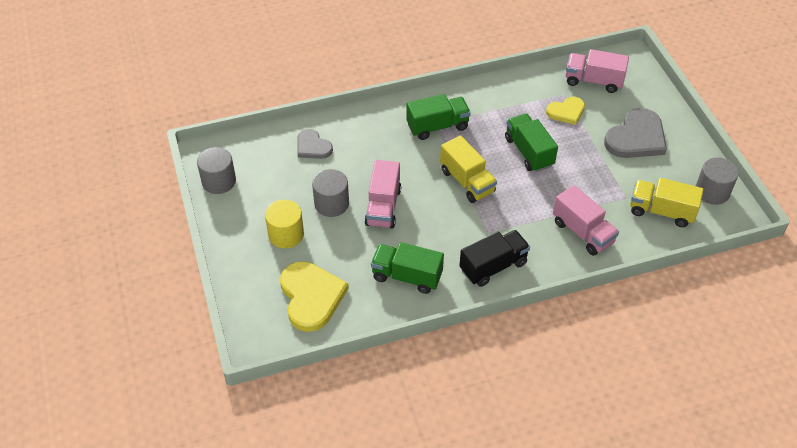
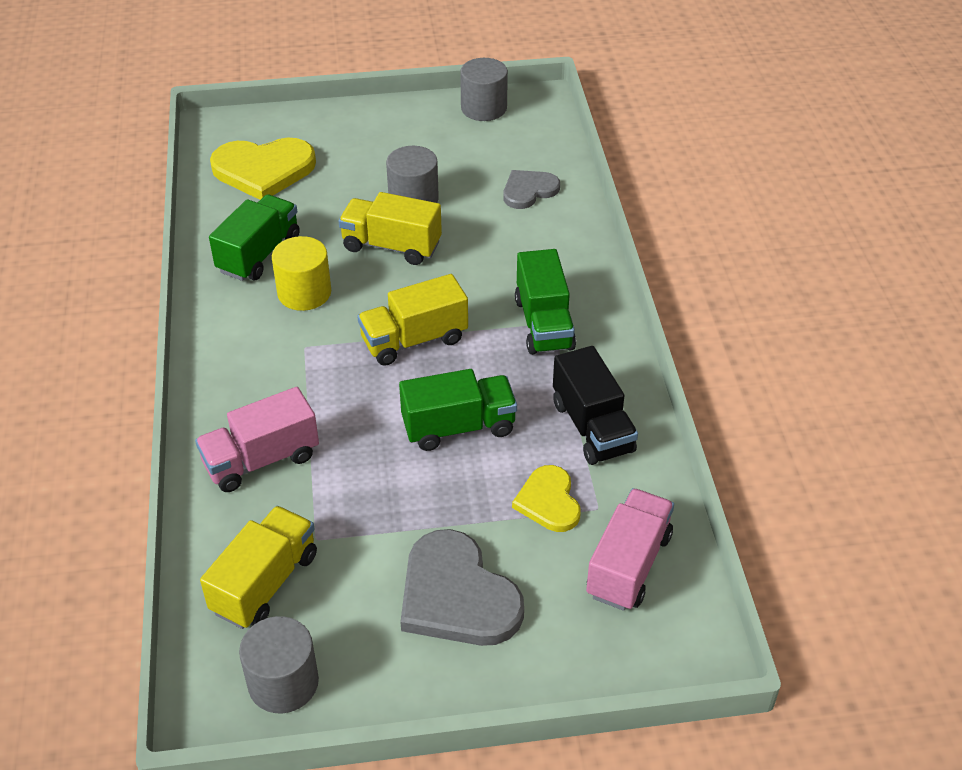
camera: 100 degrees right, 5 degrees down
yellow cylinder [265,200,304,248] -> yellow cylinder moved to [272,236,331,311]
pink truck [364,160,401,229] -> yellow truck [339,192,442,265]
black truck [459,230,530,287] -> black truck moved to [553,346,638,465]

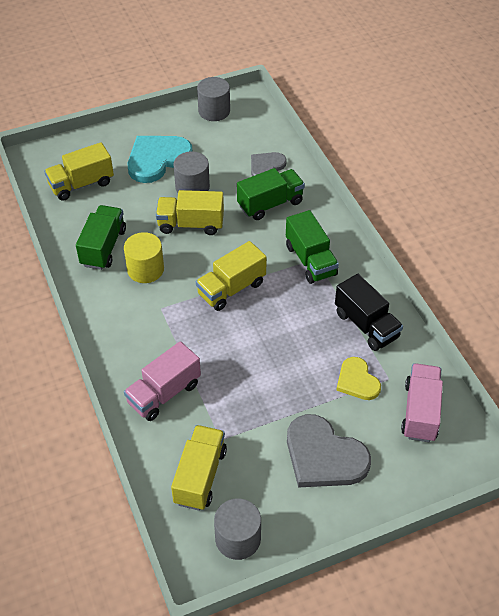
camera: 15 degrees left, 5 degrees up
yellow heart [210,138,316,200] -> yellow truck [44,142,114,201]
green truck [399,369,517,451] -> green truck moved to [237,168,305,220]
none -> turquoise heart [128,136,193,183]

